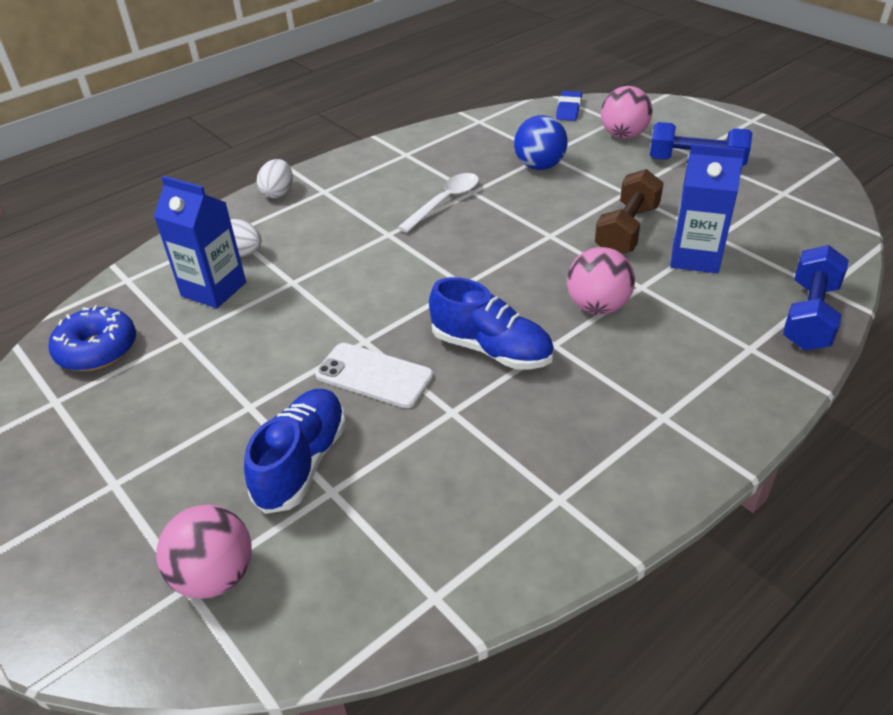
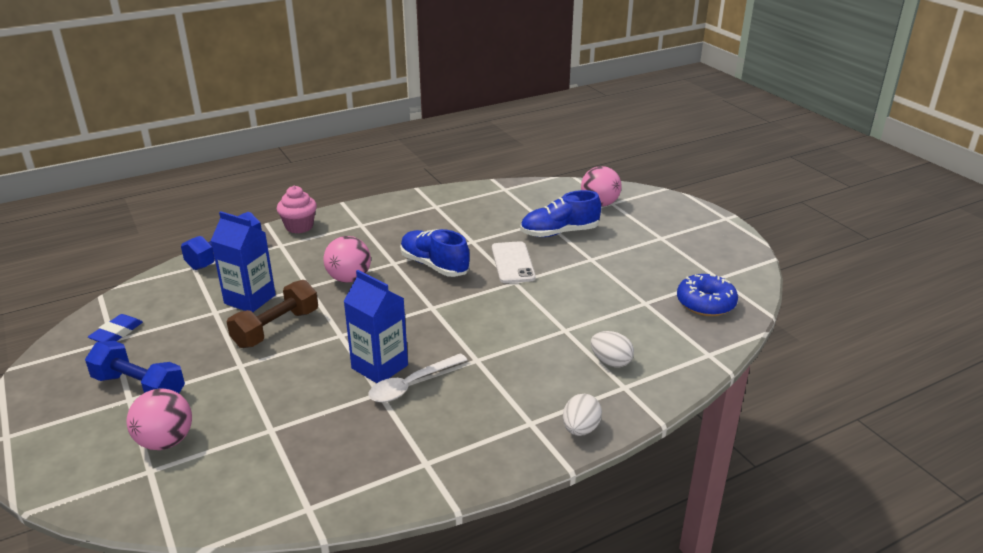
camera: 170 degrees left, 10 degrees down
blue carton [154,176,246,308] -> blue carton moved to [343,270,408,383]
blue shoe [244,389,346,514] -> blue shoe turned 45 degrees clockwise [520,190,601,237]
white phone [315,343,434,408] -> white phone turned 45 degrees clockwise [492,241,536,283]
blue ball [514,115,568,170] -> none
blue eraser [556,91,582,121] -> blue eraser moved to [88,314,143,342]
none -> pink cupcake [277,186,317,234]

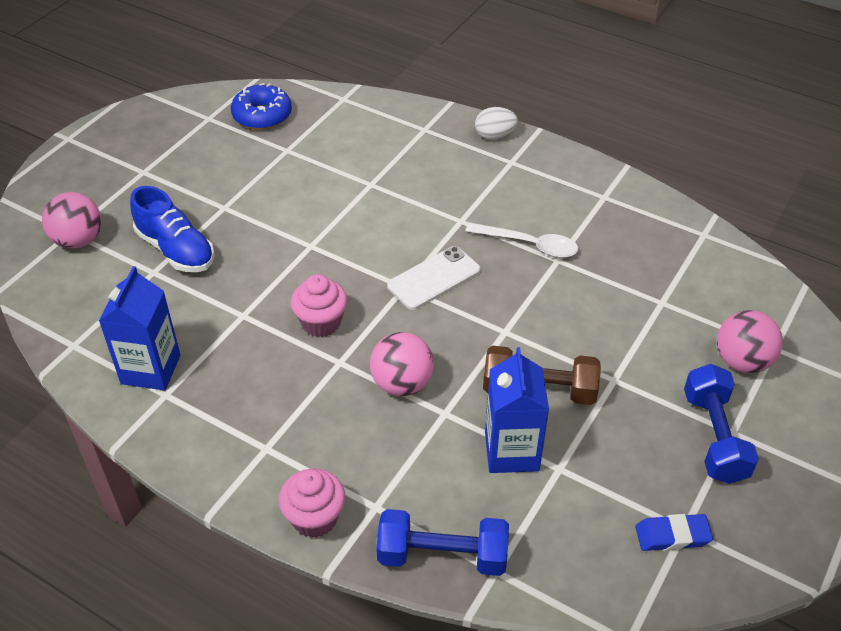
camera: 120 degrees left, 15 degrees up
blue carton [343,270,408,383] -> blue carton moved to [99,266,181,390]
blue shoe [400,229,470,277] -> pink cupcake [291,274,348,337]
white phone [492,241,536,283] -> white phone moved to [387,246,481,310]
white egg [591,331,634,368] -> none

